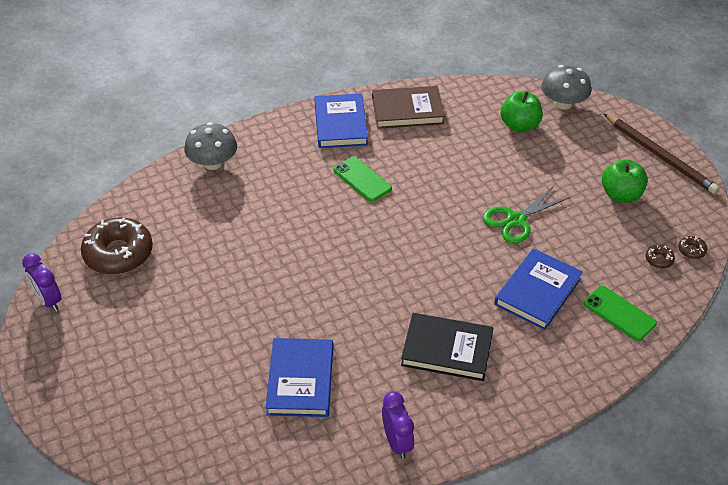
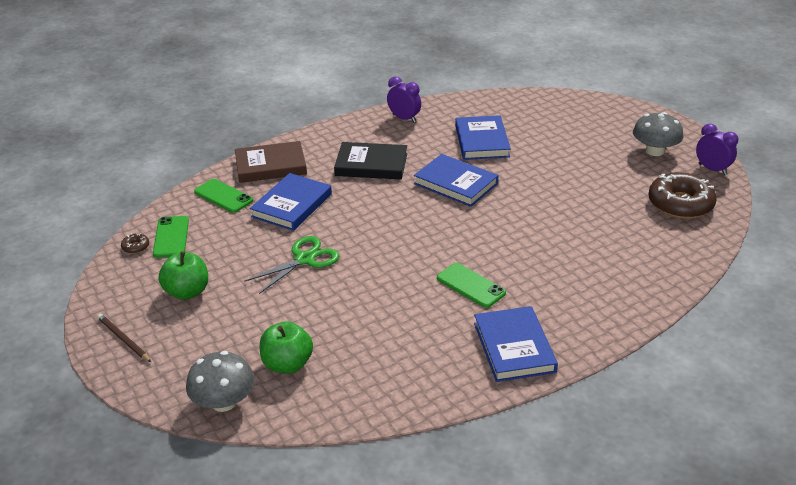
camera: 175 degrees right, 10 degrees down
grey mushroom [184,122,237,170] -> grey mushroom moved to [633,112,684,156]
brown book [372,86,445,129] -> brown book moved to [235,141,307,183]
purple clock [382,391,414,459] -> purple clock turned 150 degrees clockwise [387,77,421,123]
brown pencil [604,114,719,194] -> brown pencil [97,314,151,362], size x0.55
brown donut [645,245,675,268] -> green phone [153,216,189,258]
none -> blue book [414,154,499,207]

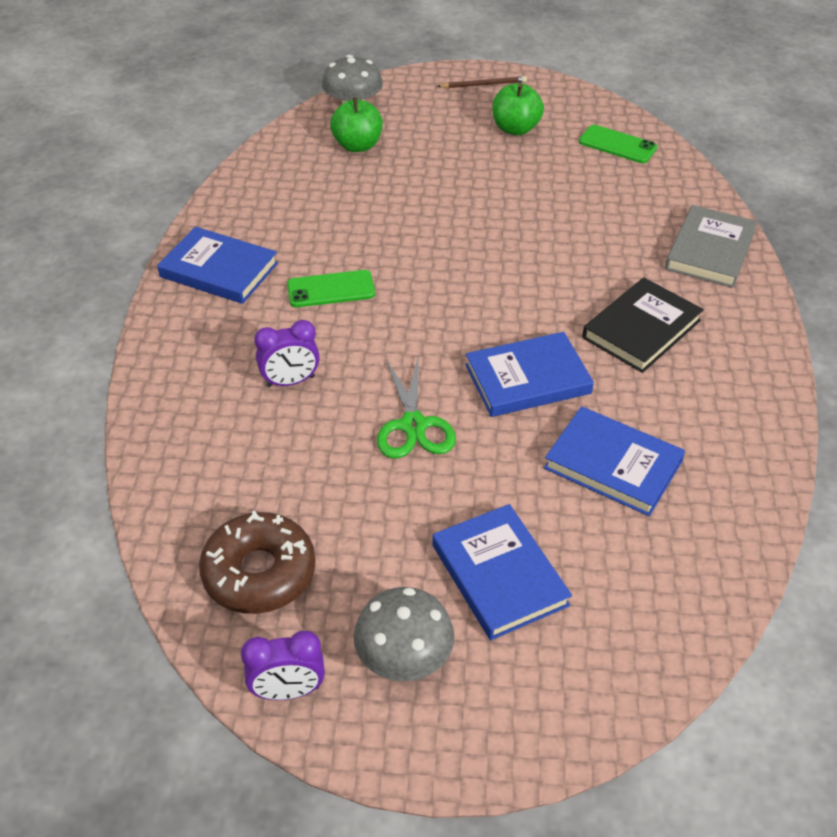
camera: 125 degrees right, 10 degrees up
brown donut [121,233,149,254] -> none
green phone [194,179,253,213] -> none
brown book [235,141,307,183] -> grey book [665,205,758,288]
green scissors [244,236,340,294] -> green scissors moved to [377,358,456,459]
blue book [250,173,332,231] -> blue book moved to [432,504,572,640]
purple clock [387,77,421,123] -> purple clock moved to [254,320,320,387]

